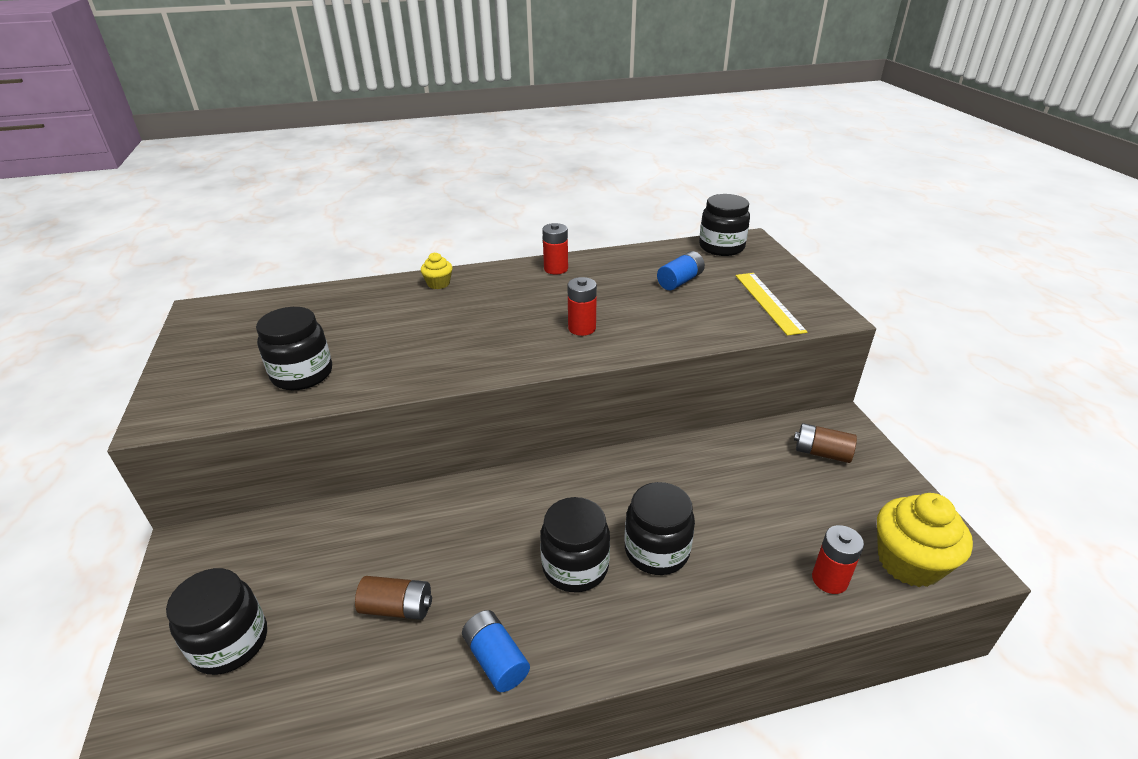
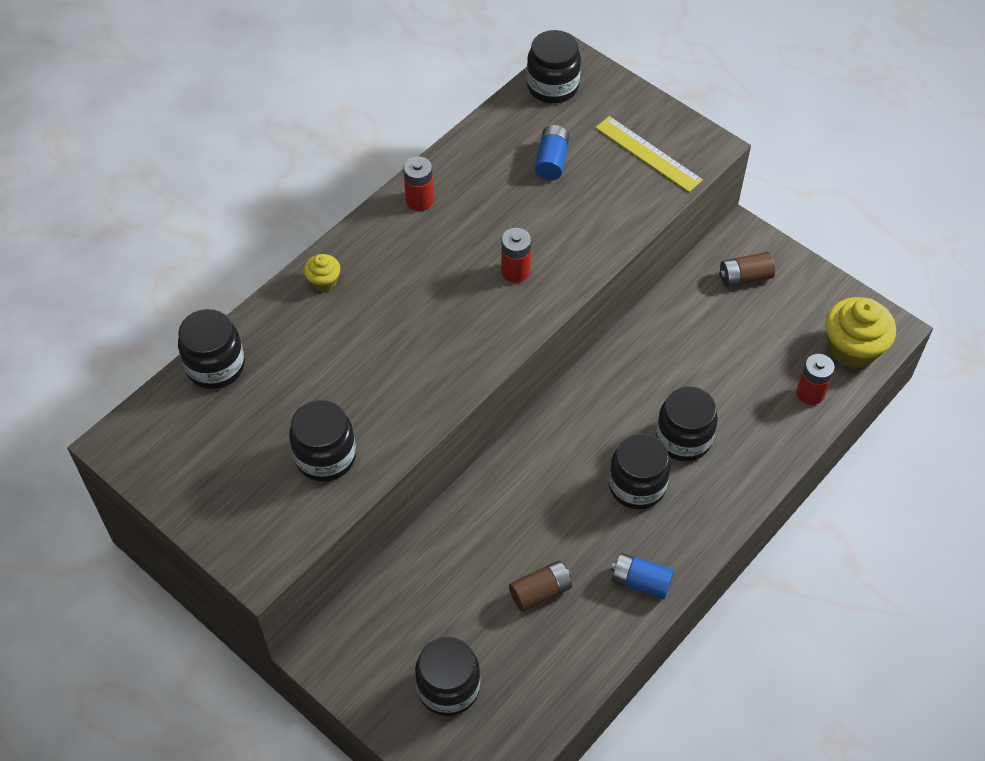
camera: 35 degrees left, 20 degrees up
none -> black jar [178,309,245,389]

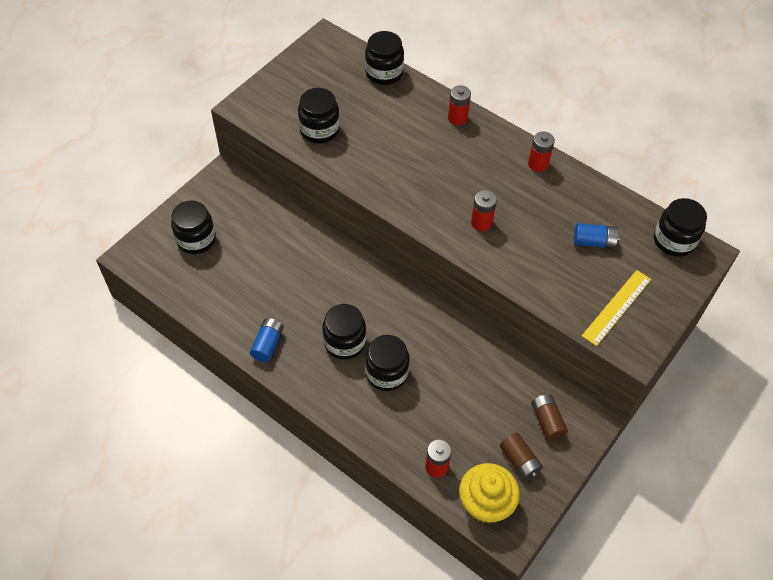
camera: 85 degrees right, 0 degrees up
yellow cupcake [304,254,340,291] -> red battery [448,85,471,126]
brown battery [509,561,572,612] -> brown battery moved to [500,433,543,480]

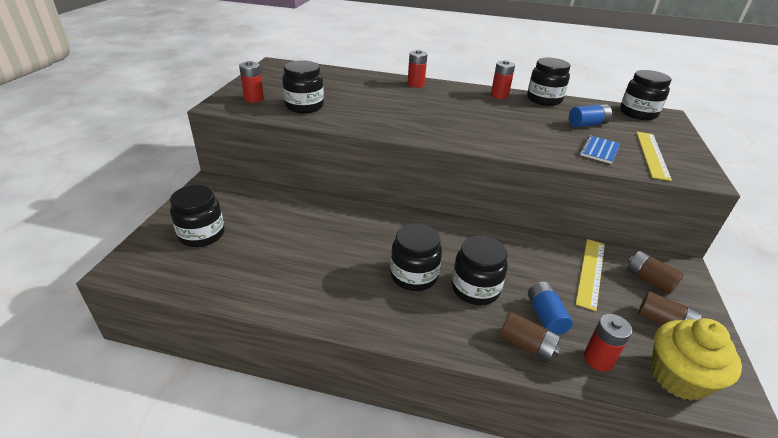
camera: 25 degrees left, 20 degrees down
blue battery [250,318,284,362] -> blue battery moved to [528,282,573,335]
black jar [365,31,404,85] -> black jar moved to [527,58,570,106]
red battery [471,190,497,231] -> red battery moved to [239,61,264,103]
none -> brown battery [500,312,561,362]
none -> yellow ruler [576,239,605,311]
none -> blue notebook [580,135,620,164]

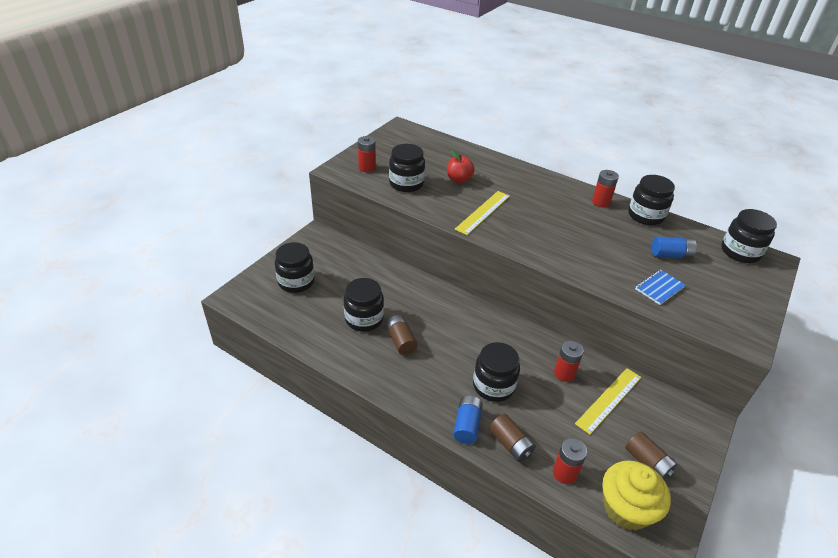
camera: 20 degrees right, 5 degrees up
black jar [390,223,442,291] -> black jar moved to [344,278,384,332]
red battery [407,50,427,88] -> red battery moved to [554,341,584,382]
blue battery [528,282,573,335] -> blue battery moved to [453,395,483,444]
brown battery [627,251,684,294] -> brown battery moved to [386,315,418,355]
yellow ruler [636,132,672,181] -> yellow ruler moved to [454,191,510,235]
none -> red apple [447,150,475,183]

